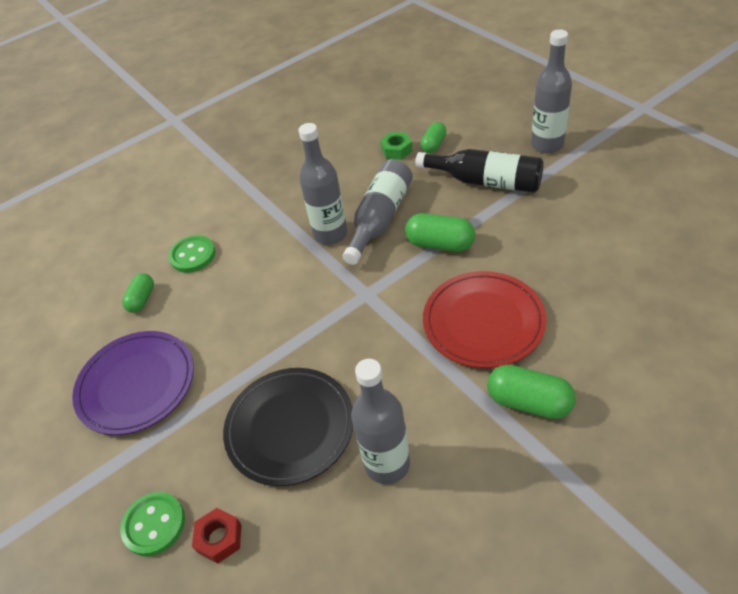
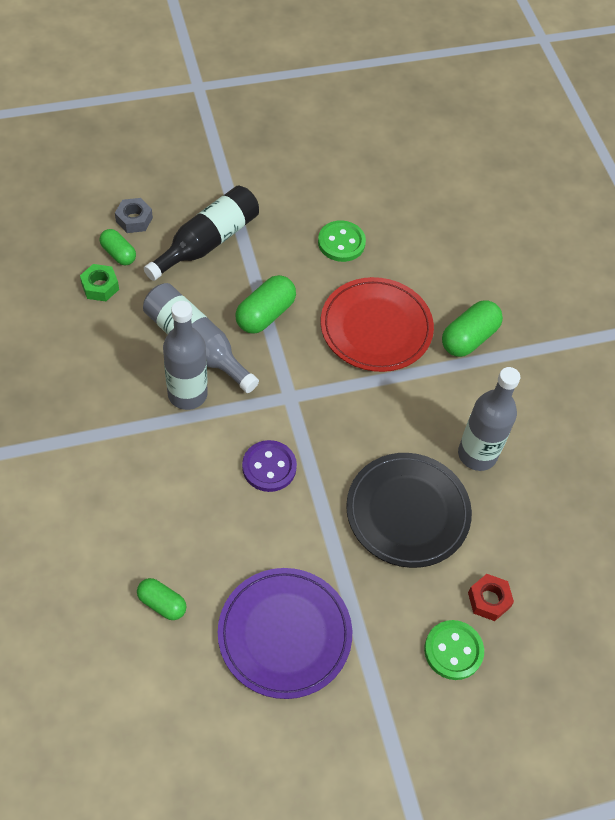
camera: 80 degrees left, 10 degrees up
green button [168,235,215,273] -> green button moved to [318,220,366,262]
grey bottle [531,29,572,153] -> none
none -> grey nut [115,198,153,233]
none -> purple button [242,440,297,492]

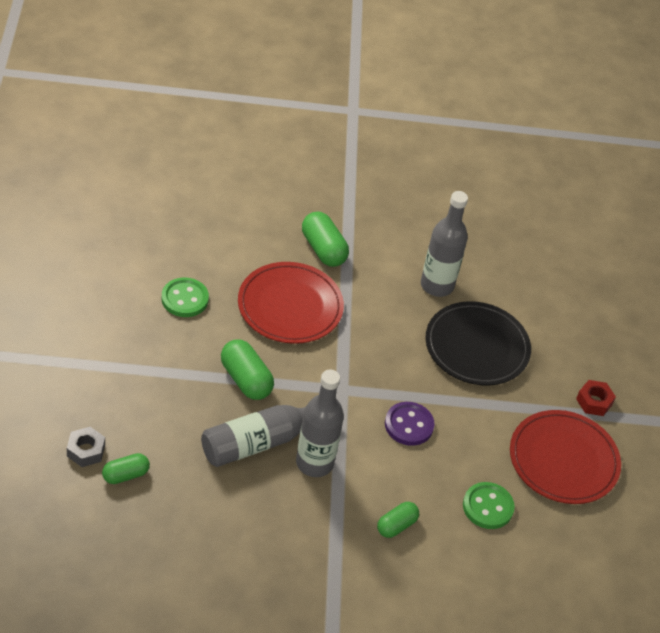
camera: 75 degrees left, 10 degrees down
green nut [80,264,119,301] -> none
green capsule [137,578,187,620] -> green capsule moved to [377,502,419,538]
black bottle [144,186,259,281] -> none
purple plate [218,568,352,699] -> red plate [510,410,621,504]
green button [424,620,484,680] -> green button moved to [463,482,515,529]
red nut [468,574,514,621] -> red nut moved to [576,380,616,416]

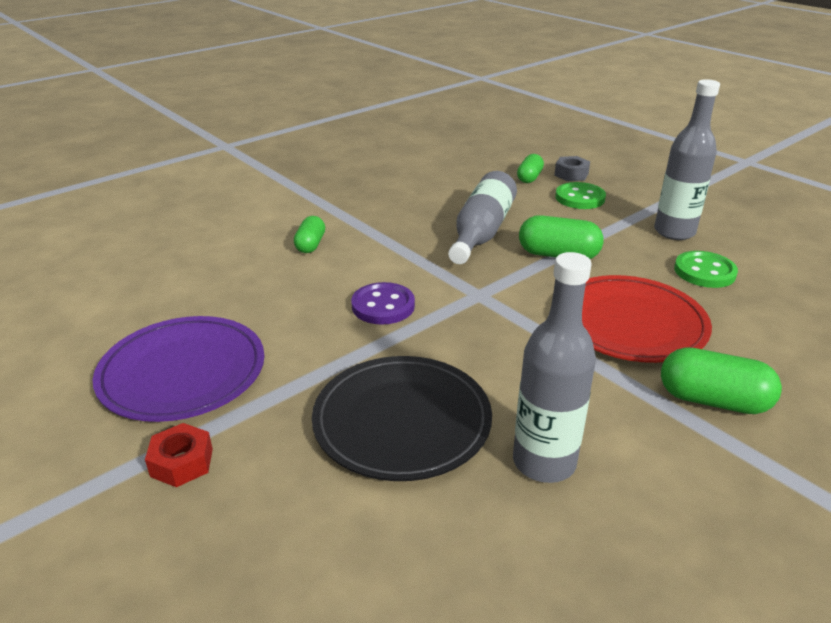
camera: 145 degrees right, 15 degrees down
grey bottle [296,370,344,477] -> grey bottle moved to [654,79,720,240]
green button [463,482,515,529] -> green button moved to [555,182,606,209]
red plate [510,410,621,504] -> purple plate [93,316,265,422]

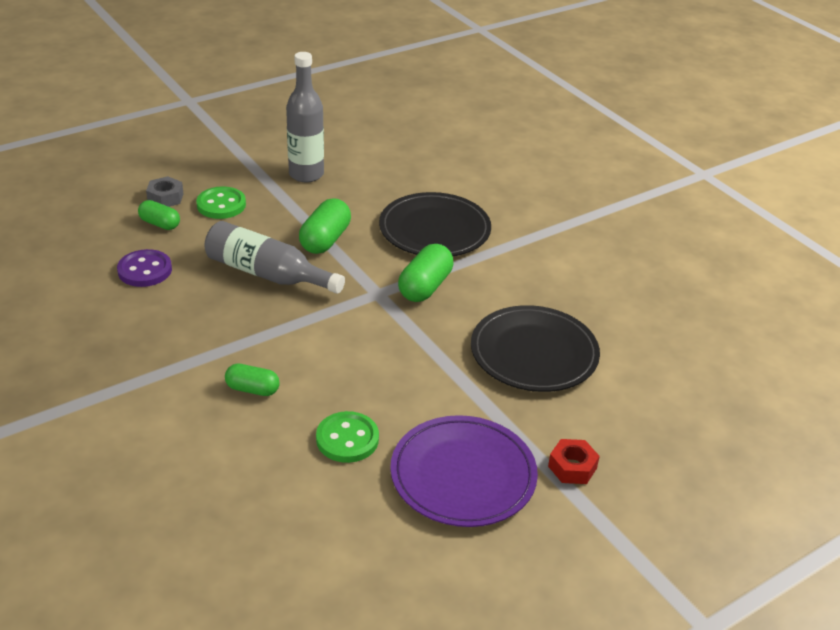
camera: 85 degrees left, 5 degrees up
purple button [351,282,415,325] -> purple button moved to [117,249,172,287]
grey bottle [513,252,596,483] -> none
red plate [582,275,712,363] -> black plate [379,192,491,256]
green capsule [661,347,782,414] -> green capsule moved to [398,244,453,302]
green button [674,251,738,288] -> green button moved to [316,411,379,463]

